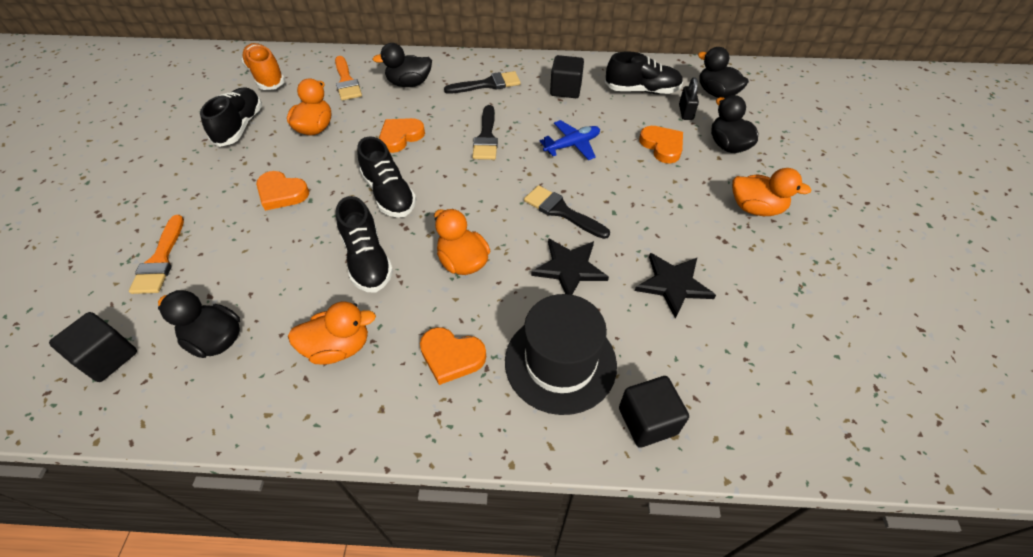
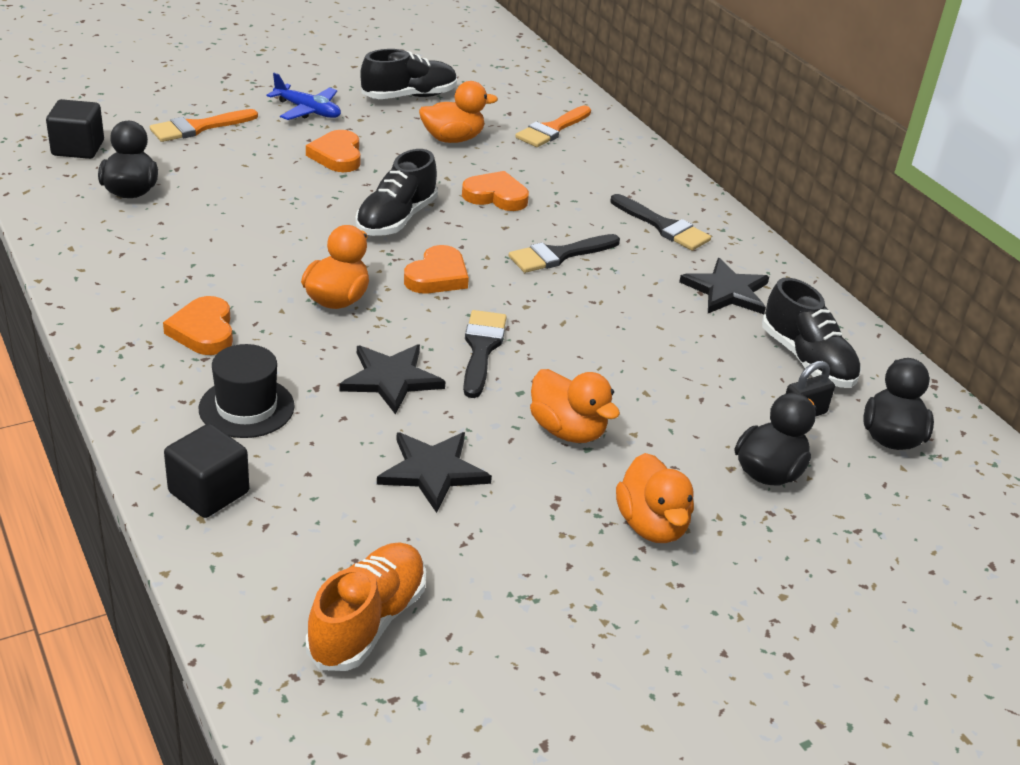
camera: 55 degrees right, 15 degrees down
orange shoe [241,43,285,90] -> orange shoe moved to [306,542,426,671]
orange duck [288,301,376,364] -> orange duck moved to [530,369,620,443]
black shoe [336,196,393,293] -> none
black duck [373,43,432,87] -> none
black hat [505,294,617,415] -> black hat [199,344,295,438], size x0.66
blue plane [540,120,600,160] -> blue plane moved to [267,73,341,120]
black cube [550,55,584,98] -> black star [679,258,769,314]
orange heart [639,126,683,163] -> orange heart moved to [404,245,469,294]

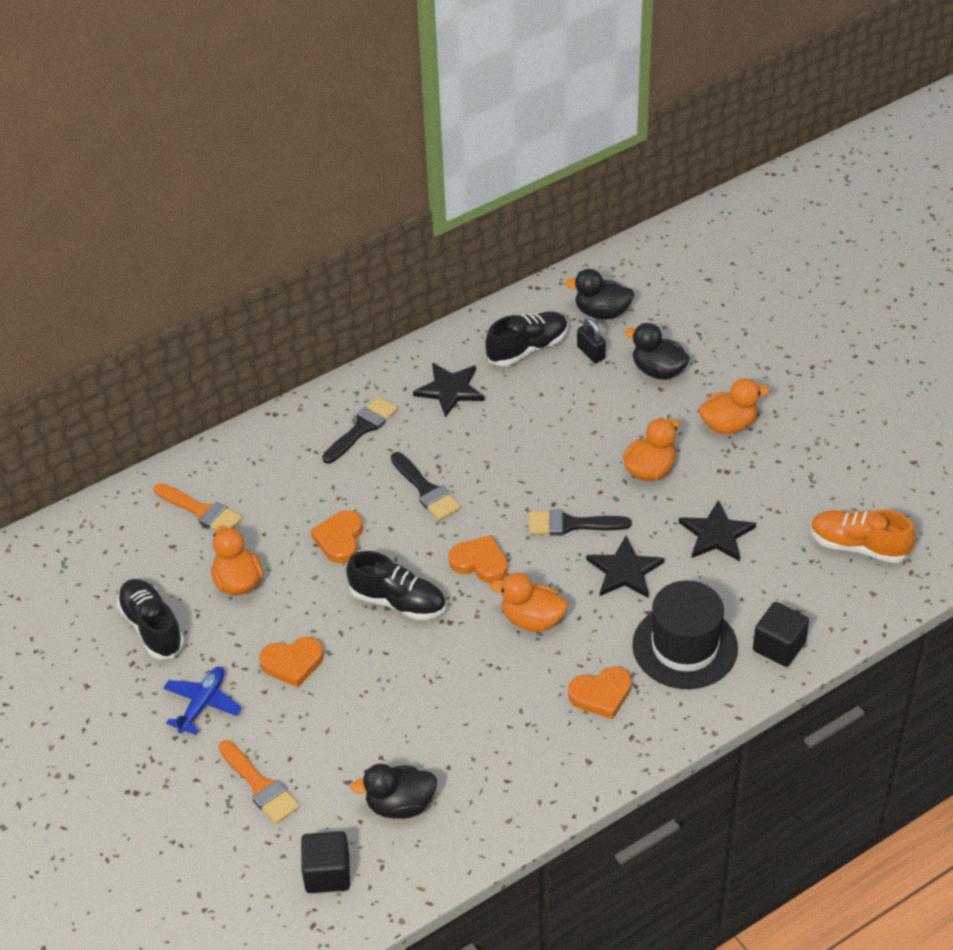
camera: 90 degrees left, 10 degrees up
black hat [199,344,295,438] -> black hat [632,580,738,689], size x1.51

